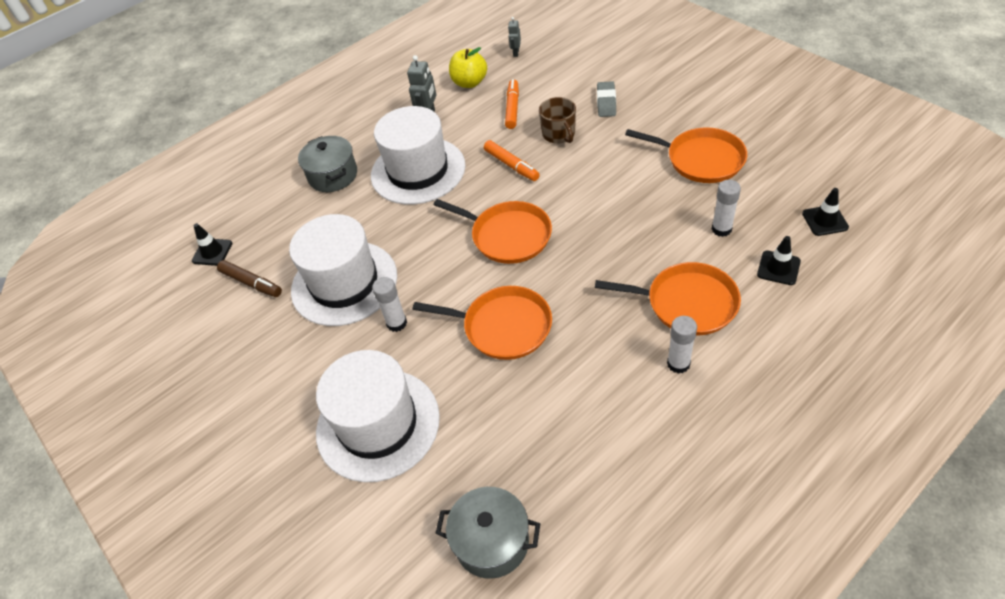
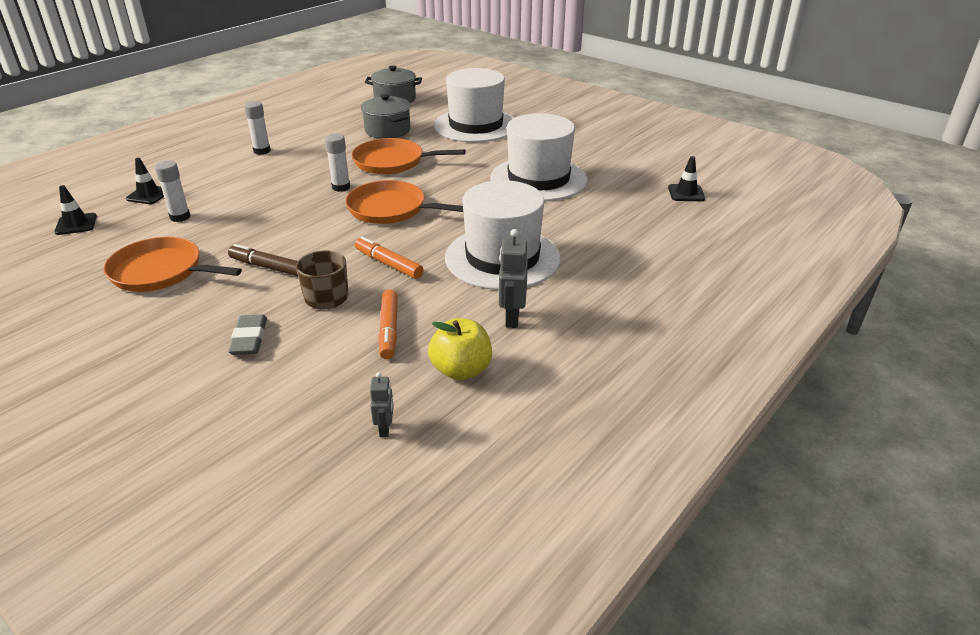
camera: 165 degrees right, 15 degrees down
brown marker [217,260,282,297] -> brown marker moved to [228,244,298,276]
grey pot [298,136,357,192] -> grey pot moved to [361,94,411,139]
white glue stick [372,277,407,332] -> white glue stick moved to [325,134,350,192]
orange pan [595,262,741,335] -> none

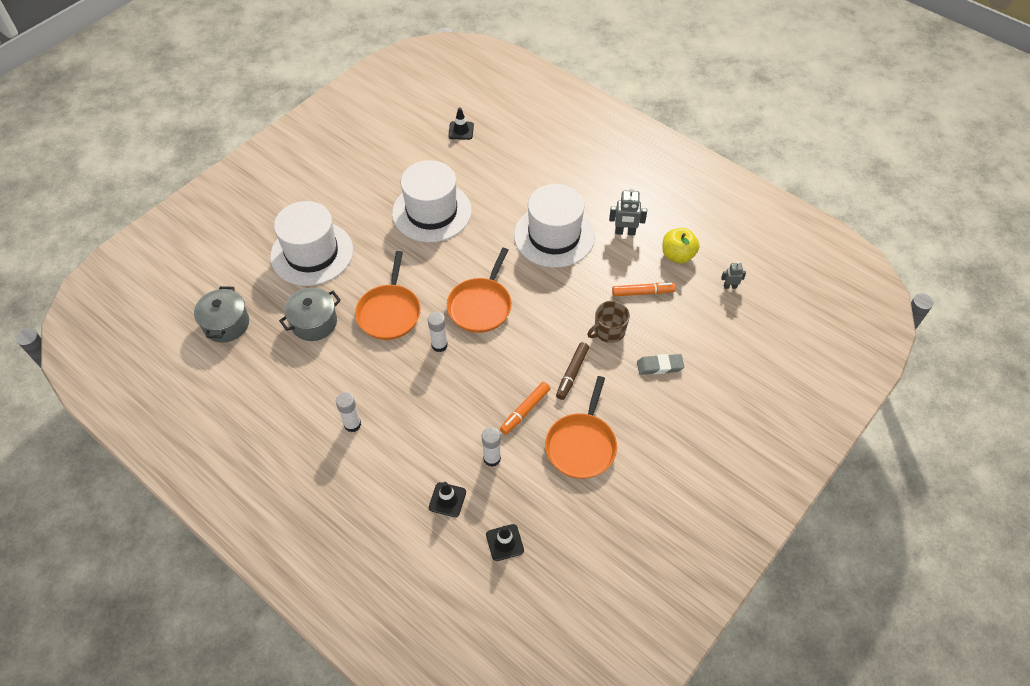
camera: 90 degrees left, 20 degrees up
orange marker [355,236,424,279] -> orange marker moved to [500,382,550,435]

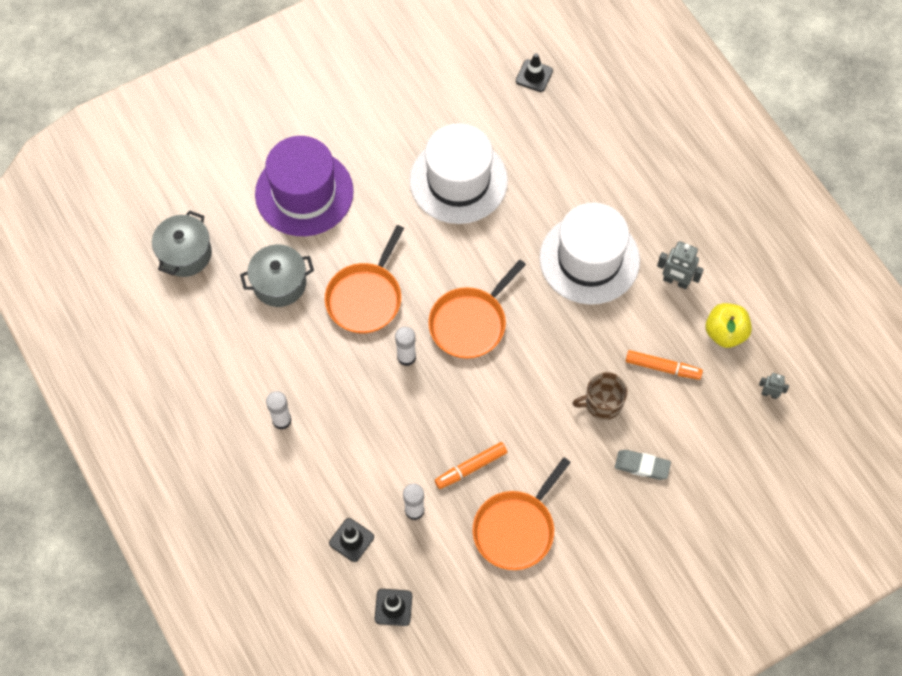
camera: 20 degrees right, 10 degrees up
white hat [270,201,353,286] -> purple hat [255,136,354,236]
brown marker [556,342,589,400] -> none

